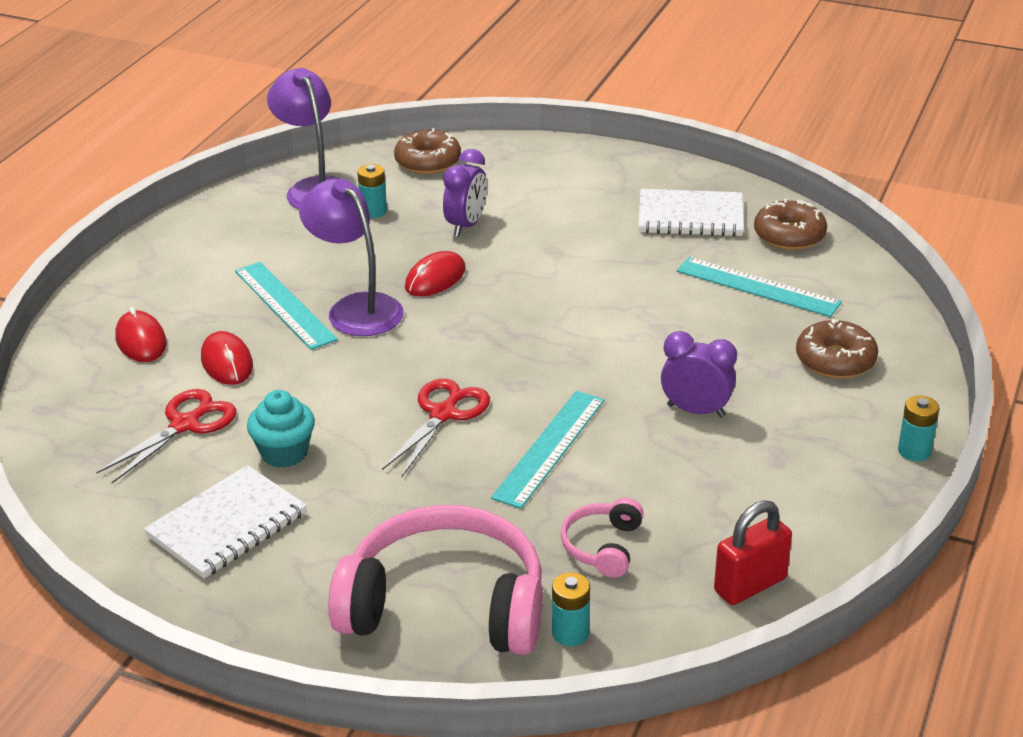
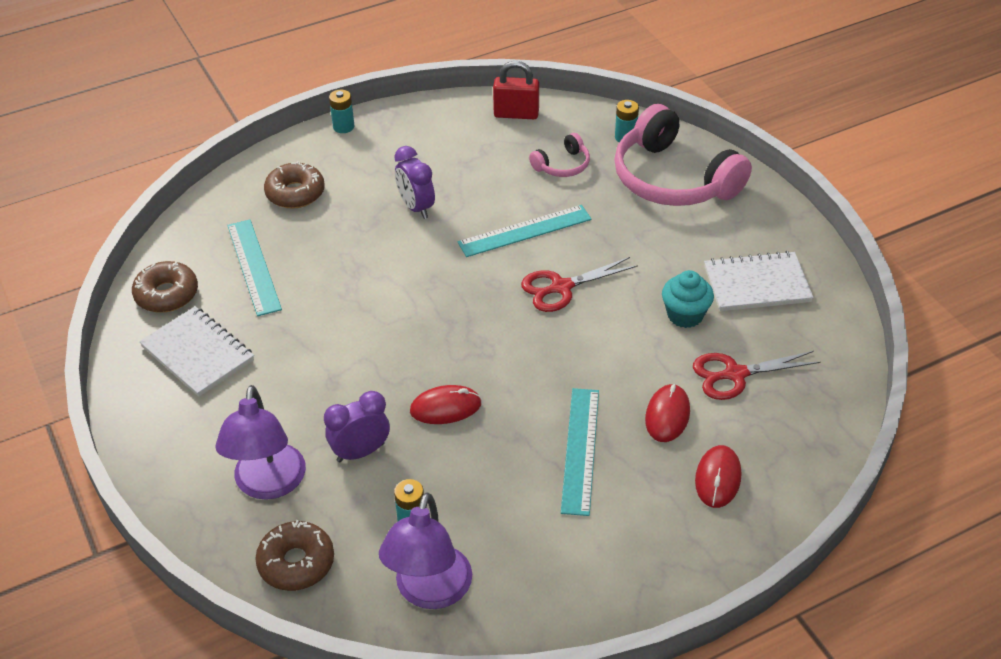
camera: 140 degrees left, 10 degrees up
purple lamp [299,178,404,336] -> purple lamp moved to [215,385,306,500]

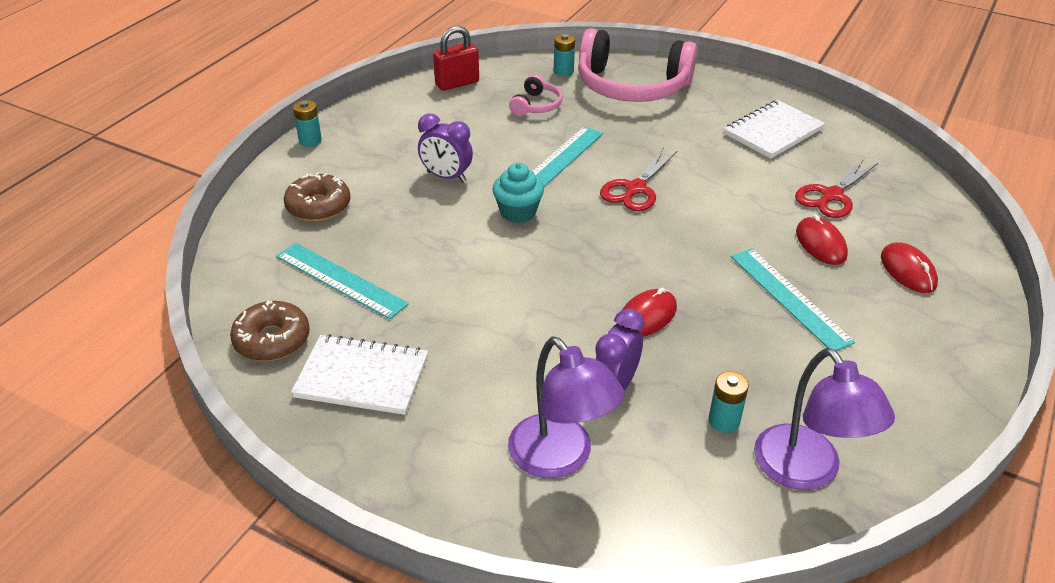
camera: 35 degrees left, 5 degrees down
brown donut [255,520,334,591] -> none
turquoise cupcake [662,270,714,328] -> turquoise cupcake moved to [492,163,544,223]

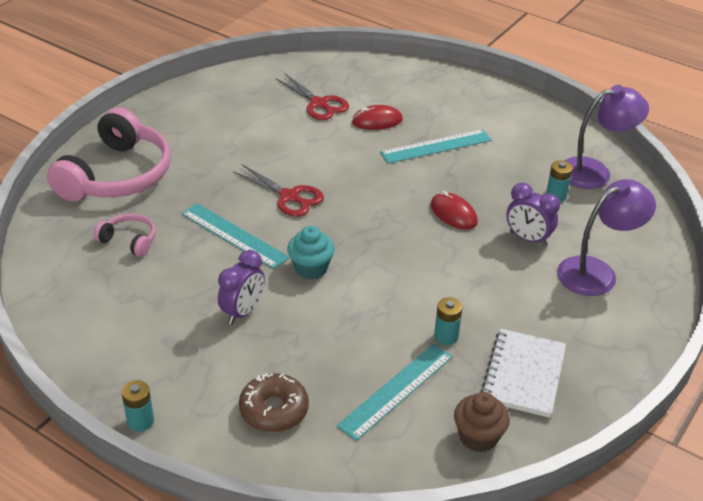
camera: 85 degrees left, 0 degrees up
brown donut [230,300,310,361] -> brown cupcake [454,392,510,453]
red padlock [433,26,479,91] -> none
turquoise battery [554,34,575,76] -> turquoise battery moved to [434,297,462,345]
white notebook [724,100,825,159] -> none
red mouse [881,242,938,293] -> none

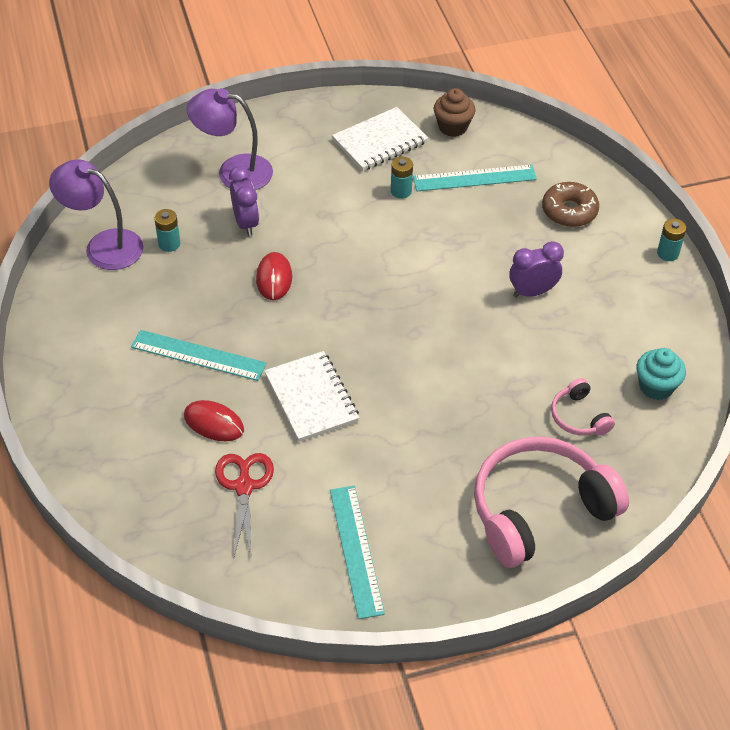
camera: 140 degrees left, 10 degrees up
turquoise ruler [181,203,289,269] -> turquoise ruler moved to [330,486,385,619]
red scissors [233,164,324,217] -> none
turquoise cupcake [287,226,335,279] -> turquoise cupcake moved to [636,348,686,400]
none -> white notebook [264,351,359,442]

